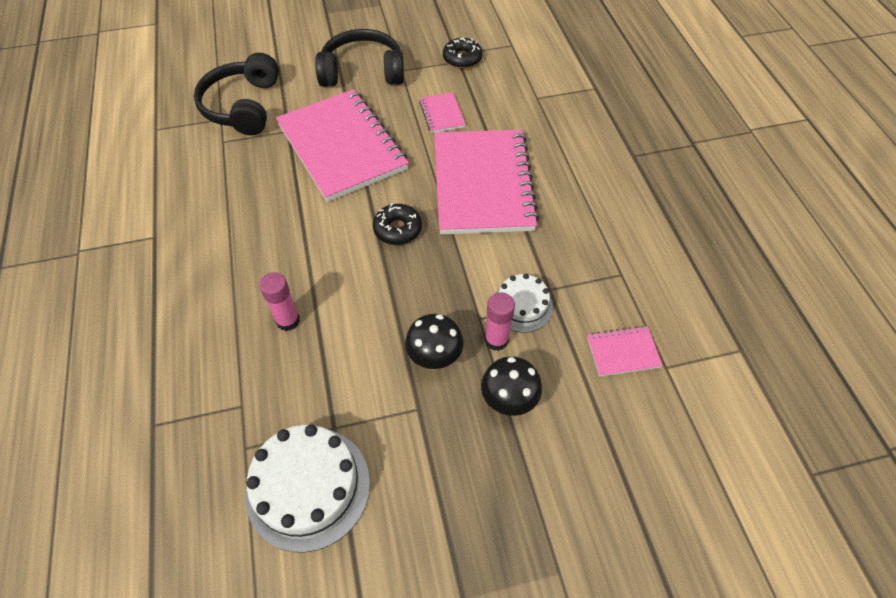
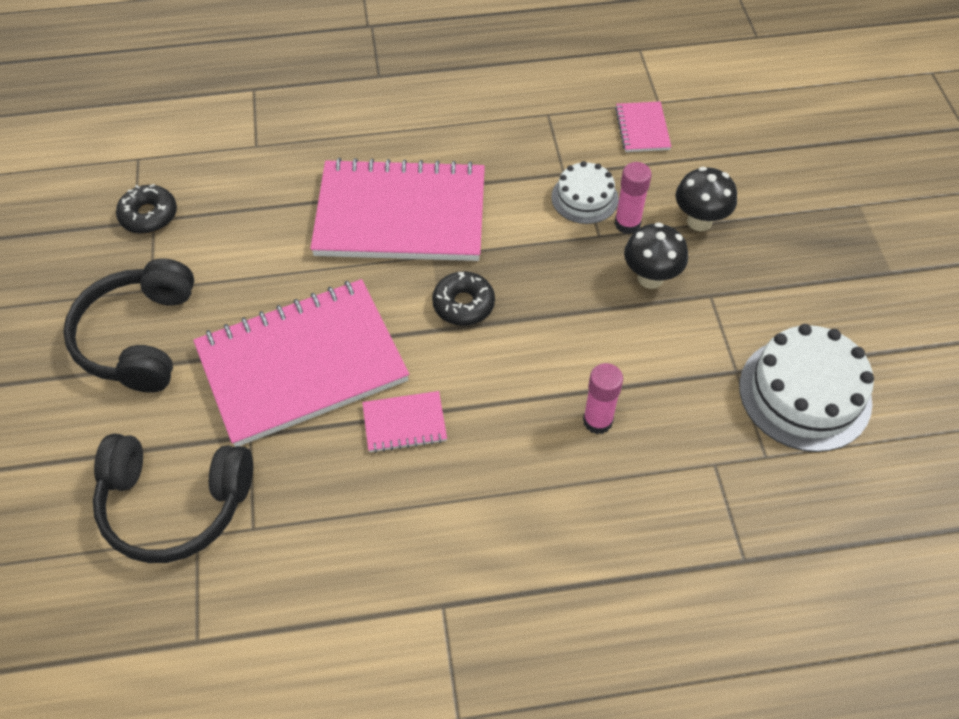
camera: 85 degrees left, 0 degrees up
pink notebook [419,92,466,133] -> pink notebook moved to [362,391,447,453]

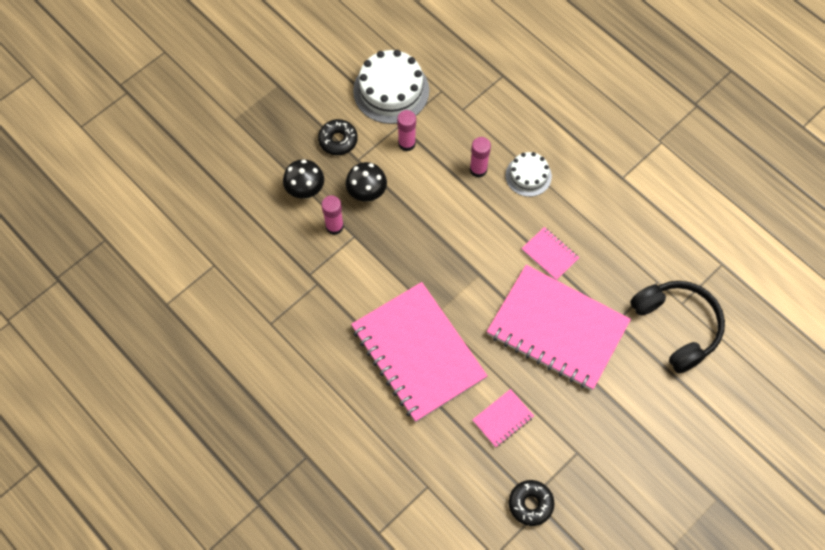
camera: 125 degrees left, 10 degrees up
black headphones [63,258,194,393] -> none
black donut [432,271,495,326] -> black donut moved to [318,119,358,155]
white cake [551,161,618,224] -> white cake moved to [506,152,552,197]
pink notebook [615,102,671,152] -> pink notebook moved to [472,389,534,448]
none -> pink glue stick [397,110,416,152]

